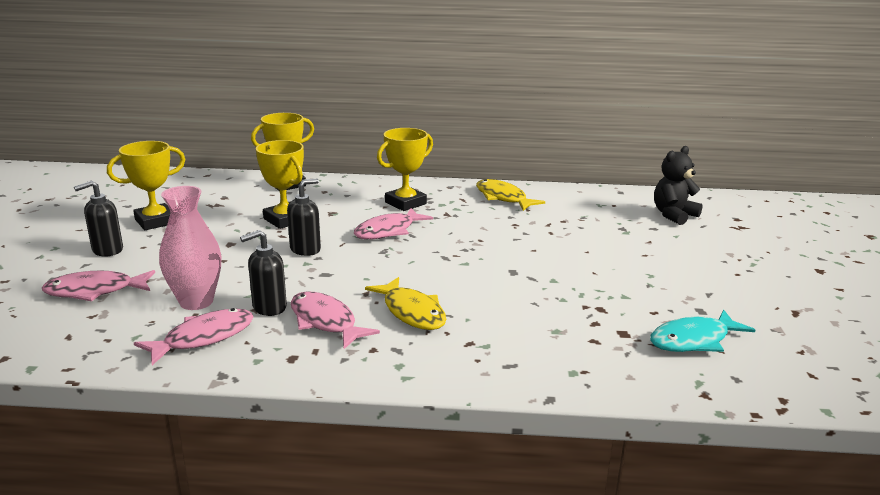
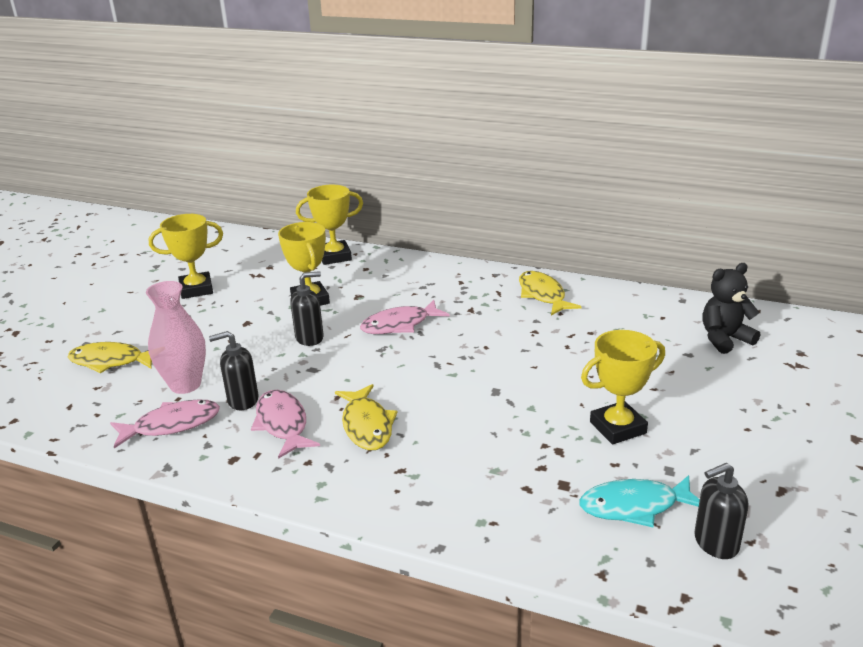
camera: 20 degrees right, 5 degrees up
pink fish [42,270,155,301] -> yellow fish [68,342,152,374]
black soap dispenser [74,181,123,257] -> black soap dispenser moved to [694,463,748,559]
yellow trophy [377,128,433,211] -> yellow trophy moved to [581,330,665,444]

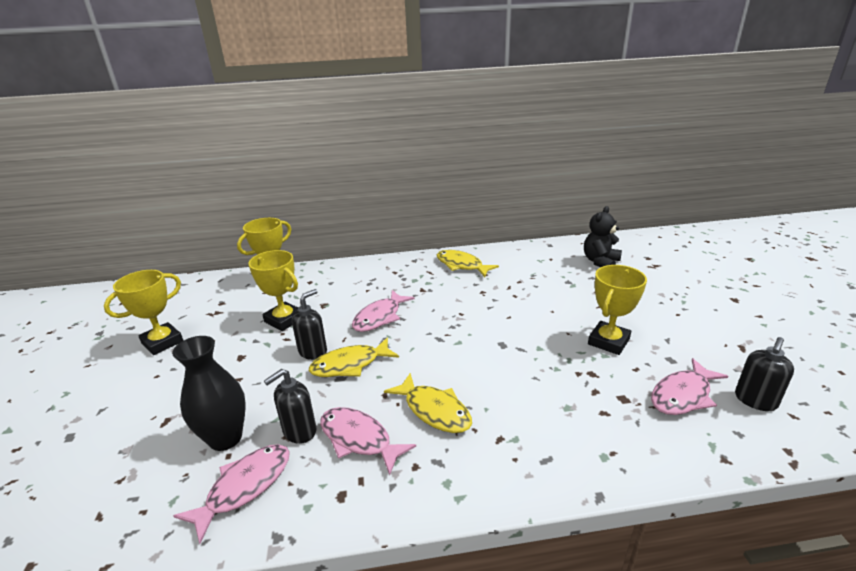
camera: 30 degrees left, 0 degrees up
yellow fish [68,342,152,374] -> yellow fish moved to [309,338,399,377]
pink vase [146,281,206,394] -> black vase [172,336,246,451]
turquoise fish [580,475,700,527] -> pink fish [651,358,728,415]

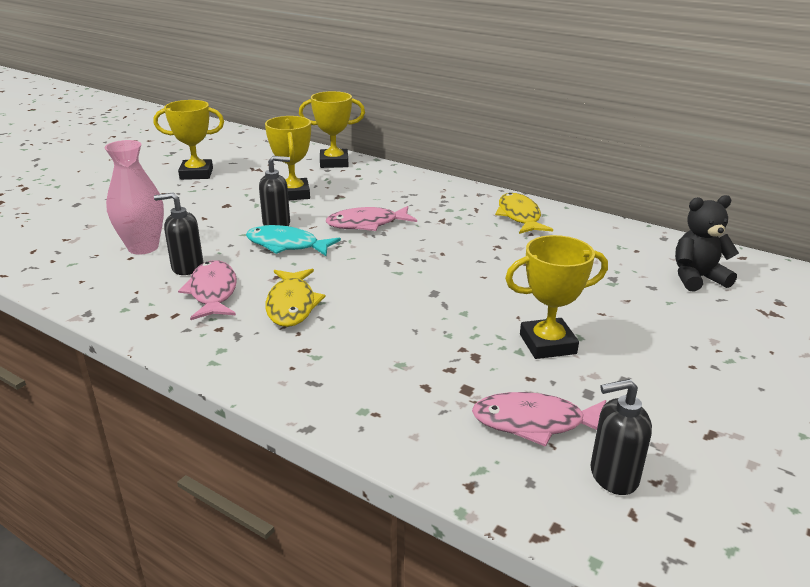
camera: 40 degrees right, 0 degrees up
black vase [172,336,246,451] -> pink vase [105,140,164,255]
pink fish [173,444,290,544] -> none
yellow fish [309,338,399,377] -> turquoise fish [246,225,341,256]

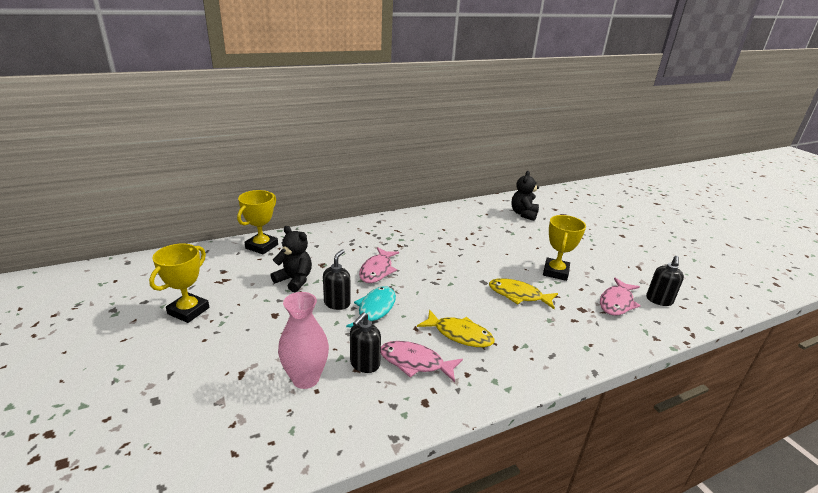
camera: 60 degrees left, 0 degrees up
turquoise fish [246,225,341,256] -> turquoise fish turned 150 degrees clockwise [346,286,396,327]
yellow trophy [265,116,311,200] -> black teddy bear [271,226,312,292]
yellow fish [495,193,553,234] -> yellow fish moved to [489,278,558,309]

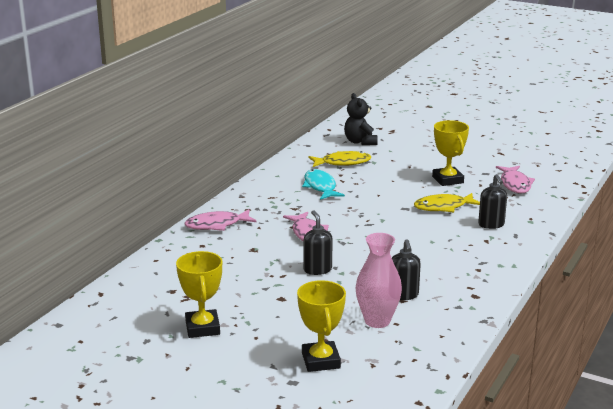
camera: 35 degrees left, 5 degrees down
yellow trophy [237,190,278,255] -> yellow trophy moved to [297,280,346,372]
black teddy bear [271,226,312,292] -> none
turquoise fish [346,286,396,327] -> turquoise fish moved to [302,169,345,200]
pink fish [381,341,463,382] -> pink fish moved to [185,209,257,231]
yellow fish [417,310,495,347] -> yellow fish moved to [309,151,371,167]
black soap dispenser [646,256,684,306] -> black soap dispenser moved to [478,174,507,229]

